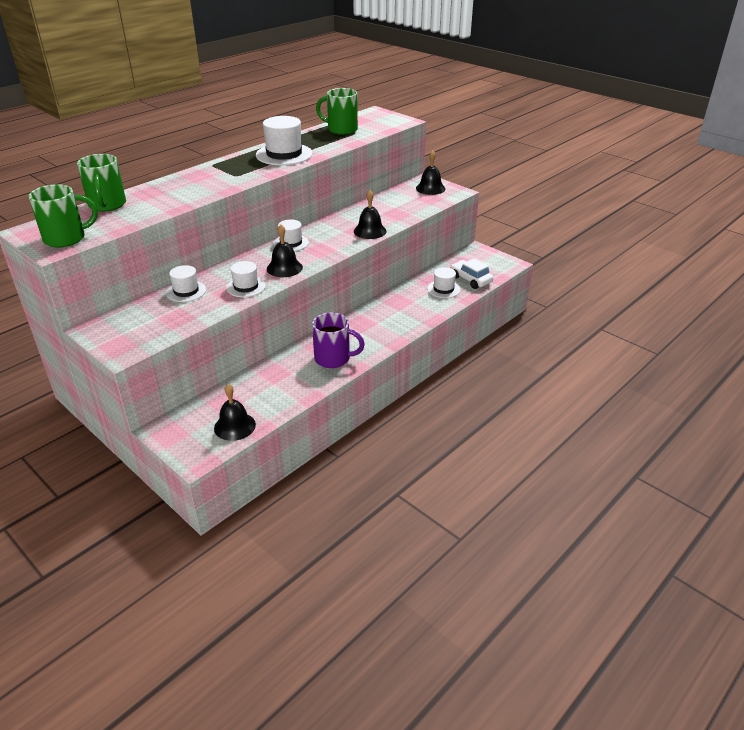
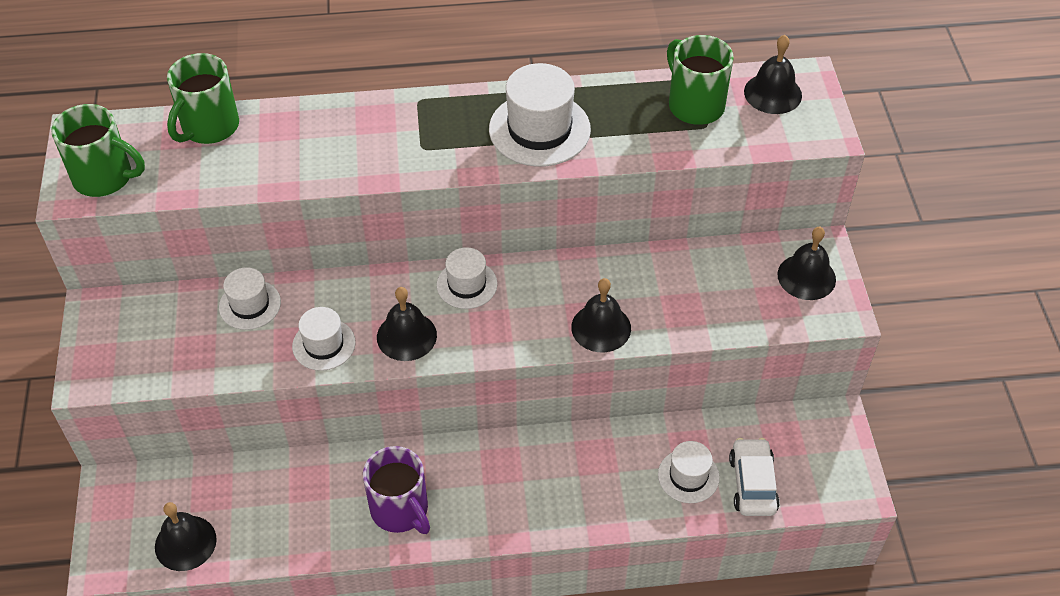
camera: 40 degrees right, 15 degrees up
none -> black bell [744,35,802,114]

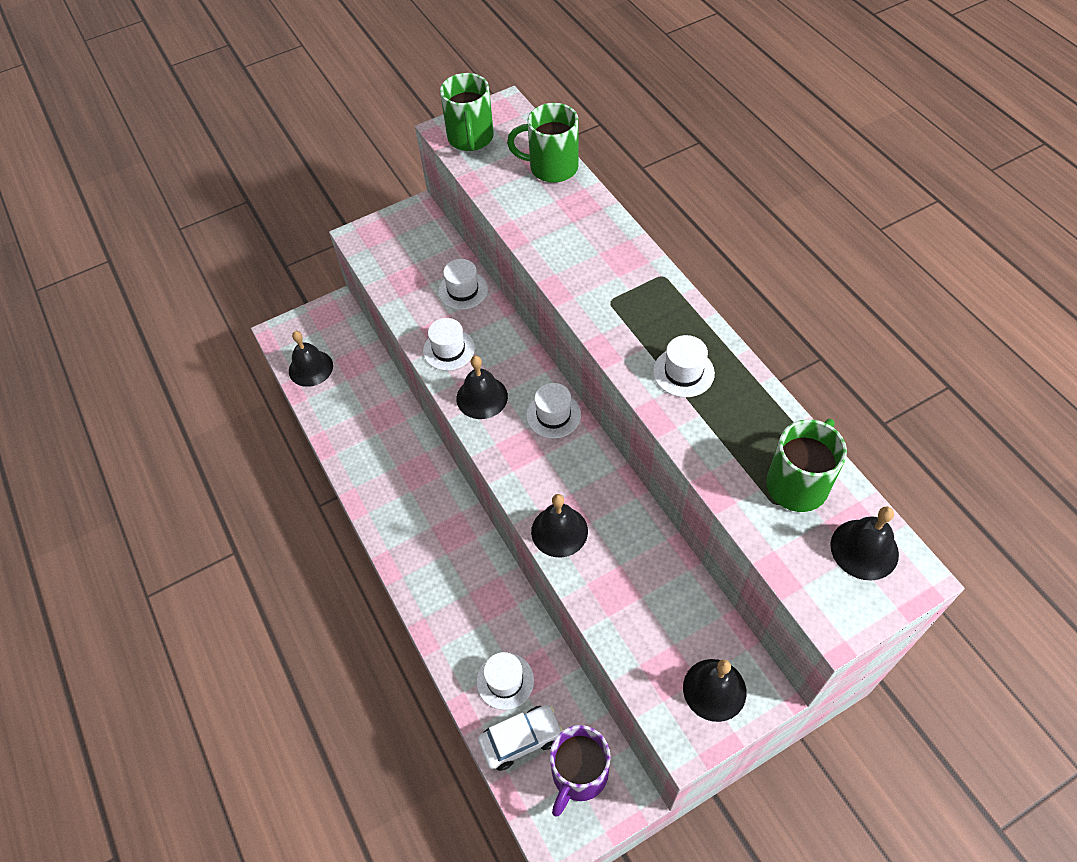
camera: 70 degrees right, 5 degrees up
purple mug [363,446,430,534] -> purple mug moved to [550,725,611,817]
white hat [489,63,591,166] -> white hat [653,335,715,397], size x0.60

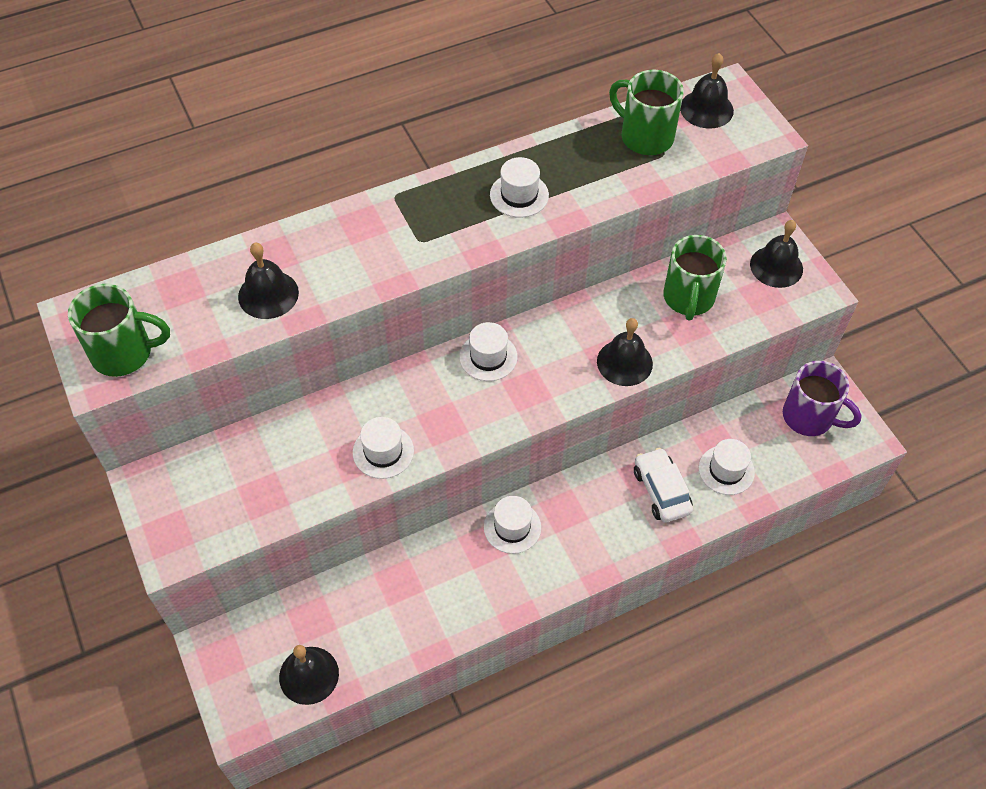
camera: 90 degrees left, 0 degrees up
white hat [438,259,488,310] -> white hat moved to [484,496,541,554]
black bell [456,356,508,419] -> black bell moved to [238,243,299,319]
white car [478,705,563,771] -> white car moved to [634,448,693,523]
green mug [507,103,578,183] -> green mug moved to [663,235,727,320]

